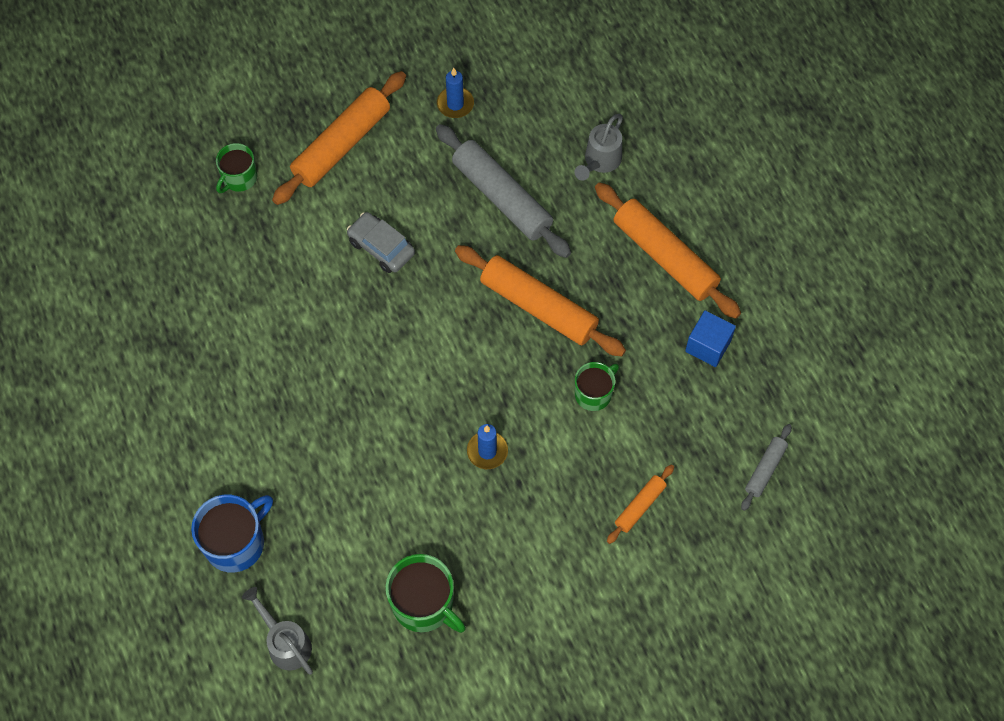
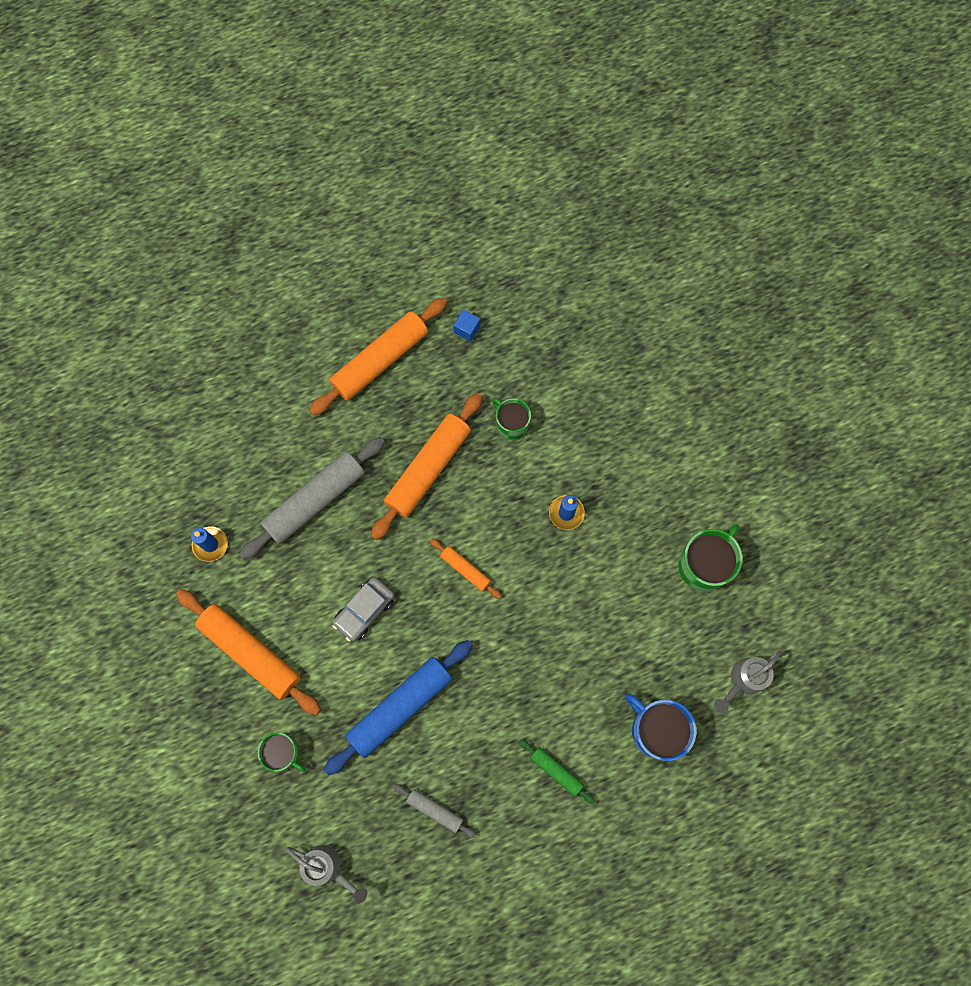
camera: 90 degrees left, 10 degrees up
grey watering can [574,114,623,181] -> grey watering can moved to [286,845,368,904]
orange rolling pin [607,464,674,544] -> orange rolling pin moved to [430,539,501,599]
blue cube [685,310,736,367] -> blue cube [453,310,480,342], size x0.66
grey rolling pin [741,424,792,511] -> grey rolling pin moved to [393,784,477,838]
none -> blue rolling pin [324,640,473,776]
none -> green rolling pin [519,739,595,804]

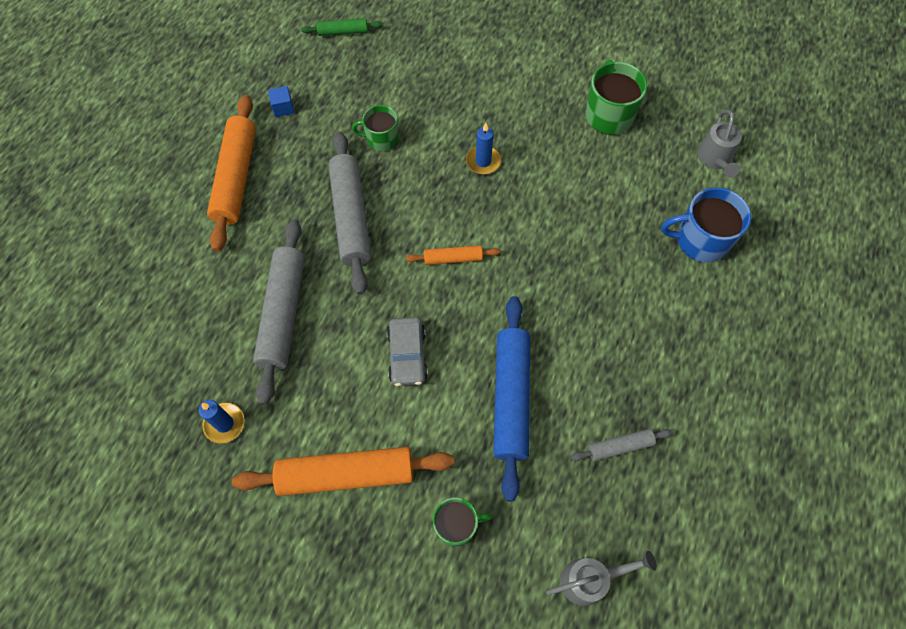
camera: 45 degrees left, 10 degrees down
orange rolling pin [371,393,483,540] -> grey rolling pin [328,132,372,295]
green rolling pin [519,739,595,804] -> green rolling pin moved to [302,18,383,36]

